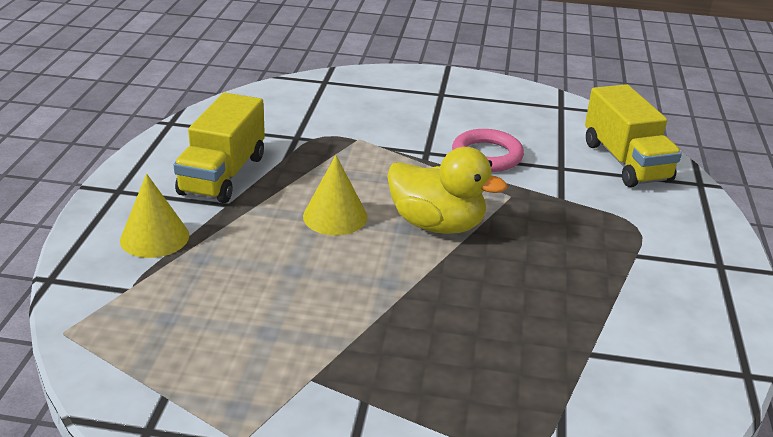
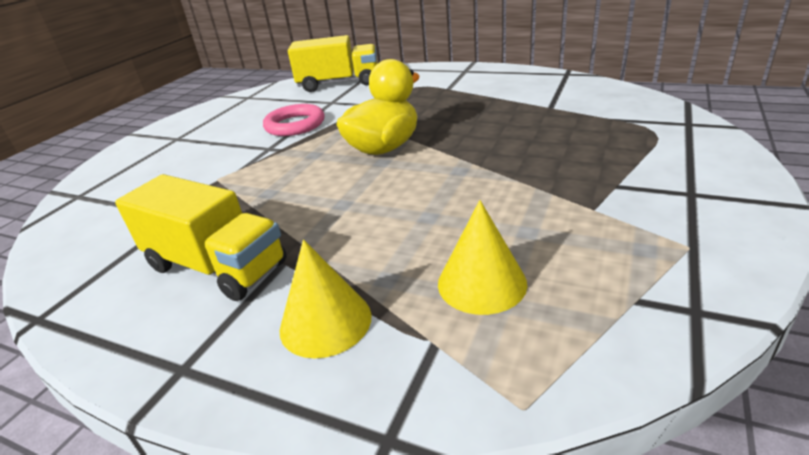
camera: 70 degrees left, 0 degrees up
yellow cone [303,155,368,235] -> yellow cone moved to [438,200,527,315]

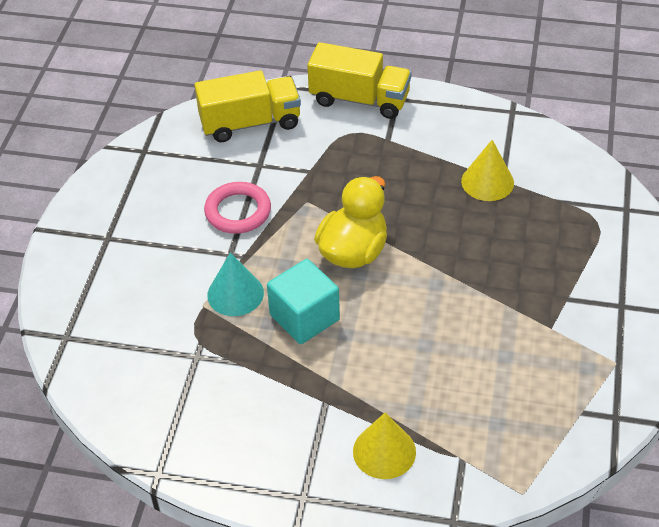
camera: 15 degrees left, 15 degrees up
yellow truck [115,174,287,301] -> yellow truck moved to [307,42,411,119]
yellow cone [438,200,527,315] -> yellow cone moved to [461,140,514,201]
none -> turquoise cone [207,253,264,316]
none -> turquoise cube [267,259,340,344]

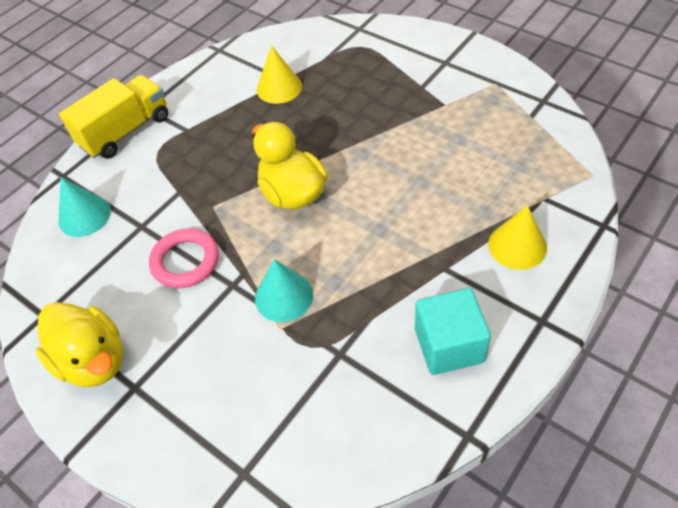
camera: 60 degrees left, 5 degrees up
yellow truck [195,70,301,142] -> turquoise cone [59,177,111,237]
turquoise cube [267,259,340,344] -> turquoise cube moved to [415,288,491,375]
none -> yellow duck [36,302,123,387]

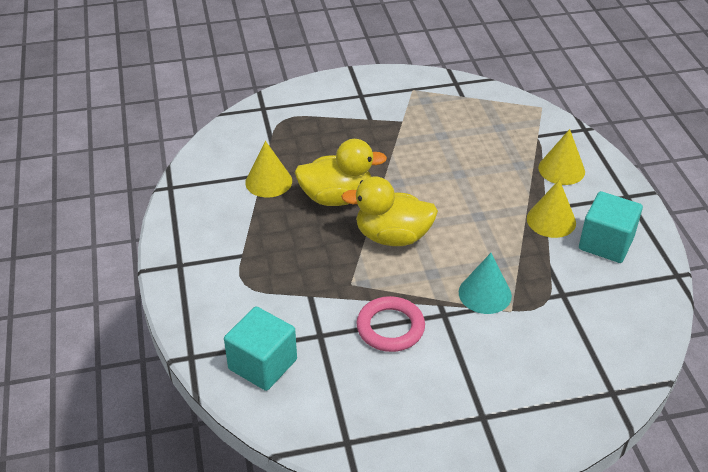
camera: 55 degrees left, 10 degrees down
yellow duck [36,302,123,387] -> yellow duck moved to [294,139,387,206]
yellow truck [59,75,168,159] -> none
turquoise cone [59,177,111,237] -> turquoise cube [224,306,297,391]
none -> yellow cone [527,179,576,238]

